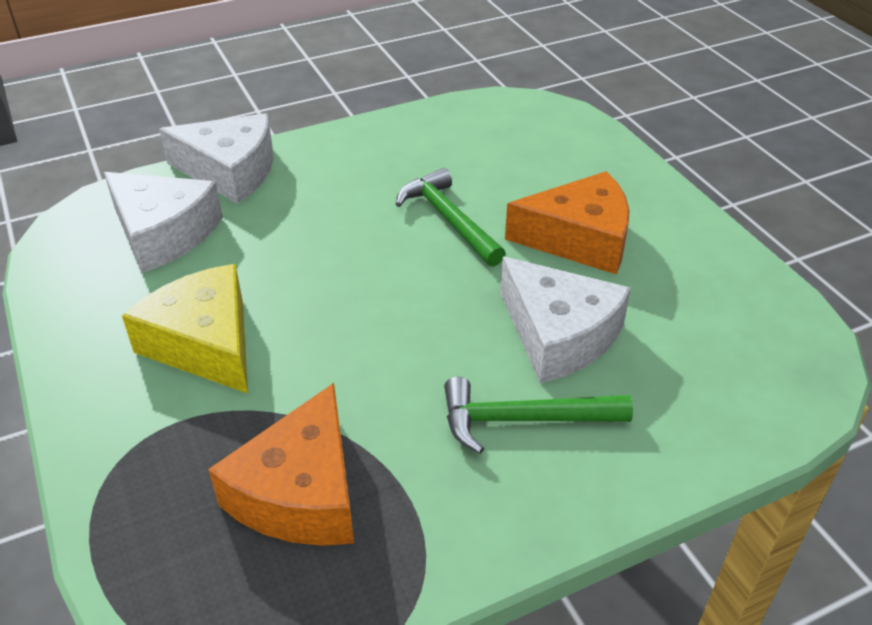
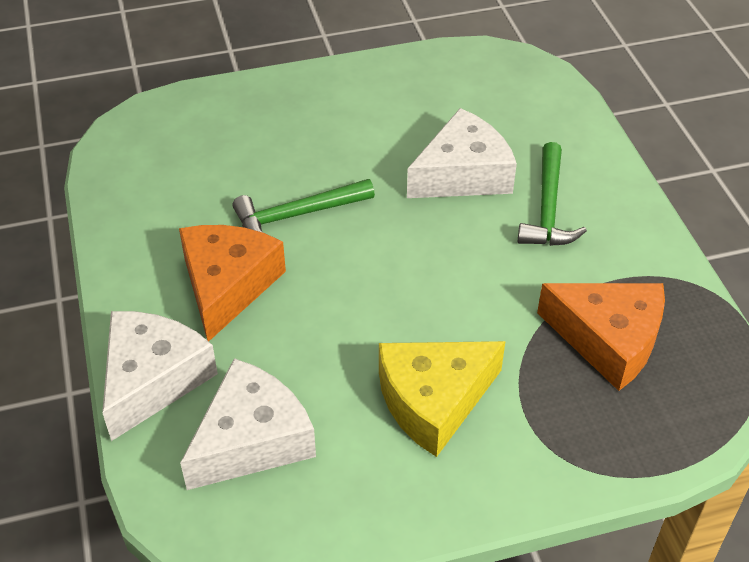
camera: 80 degrees left, 5 degrees up
orange cheese [505,171,629,275] -> orange cheese moved to [179,225,286,341]

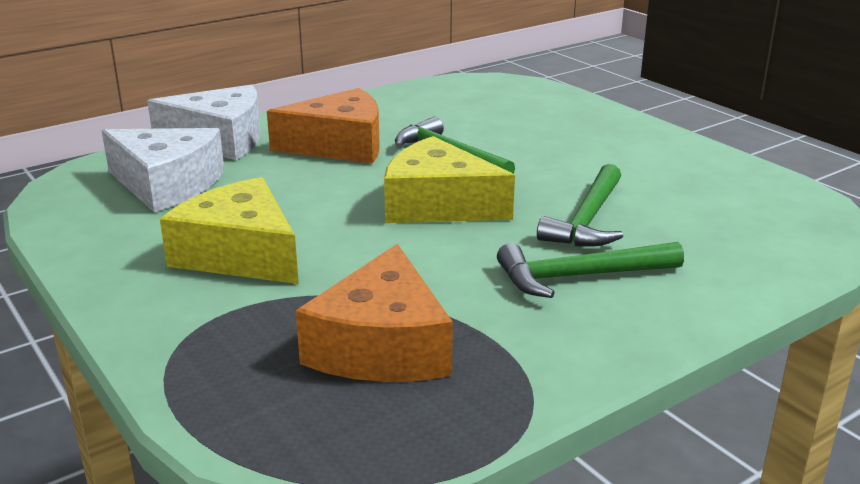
camera: 70 degrees right, 20 degrees down
white cheese [407,108,517,198] -> green hammer [537,164,623,247]
none -> yellow cheese [384,136,515,223]

